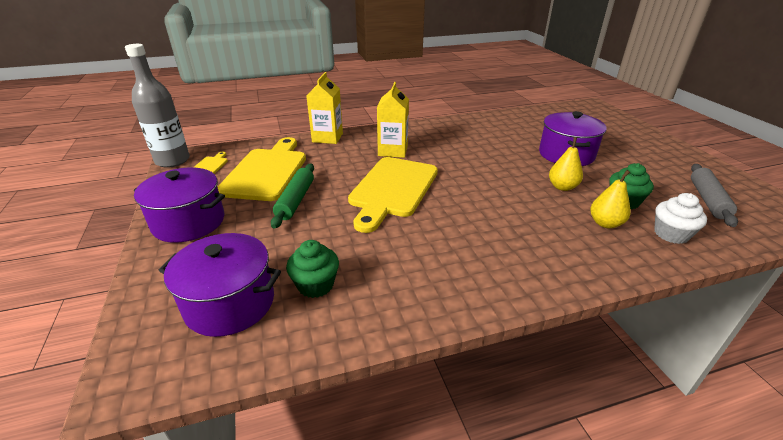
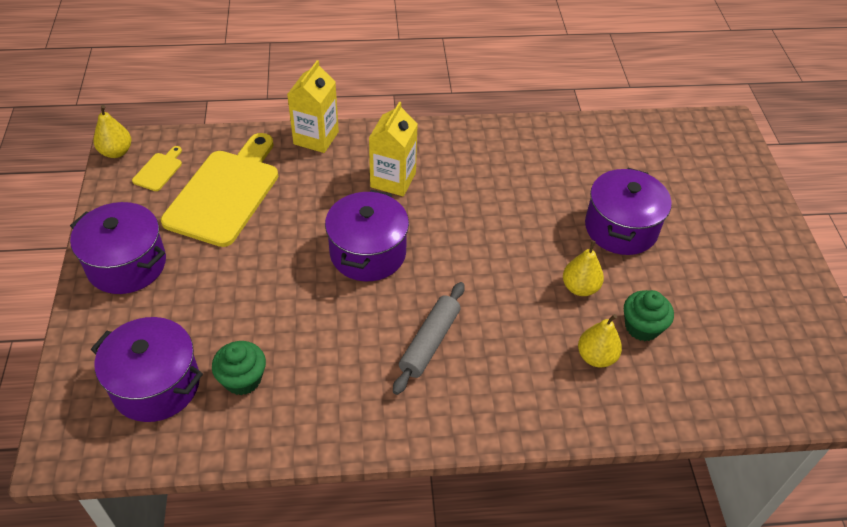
camera: 10 degrees right, 15 degrees up
grey bottle [125,44,190,168] -> yellow pear [93,105,131,158]
green rolling pin [271,164,314,229] -> none
yellow cutting board [348,157,438,233] -> purple pot [325,190,409,281]
white cupcake [654,193,707,244] -> none
grey rolling pin [691,164,738,227] -> grey rolling pin moved to [393,282,465,395]

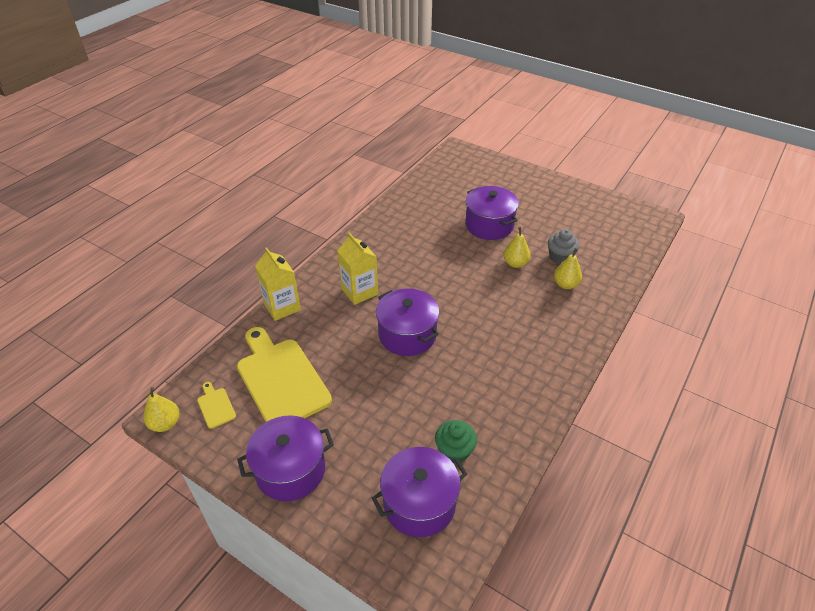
camera: 50 degrees left, 5 degrees down
grey rolling pin [393,282,465,395] -> none
green cupcake [624,290,674,341] -> grey cupcake [548,229,580,264]

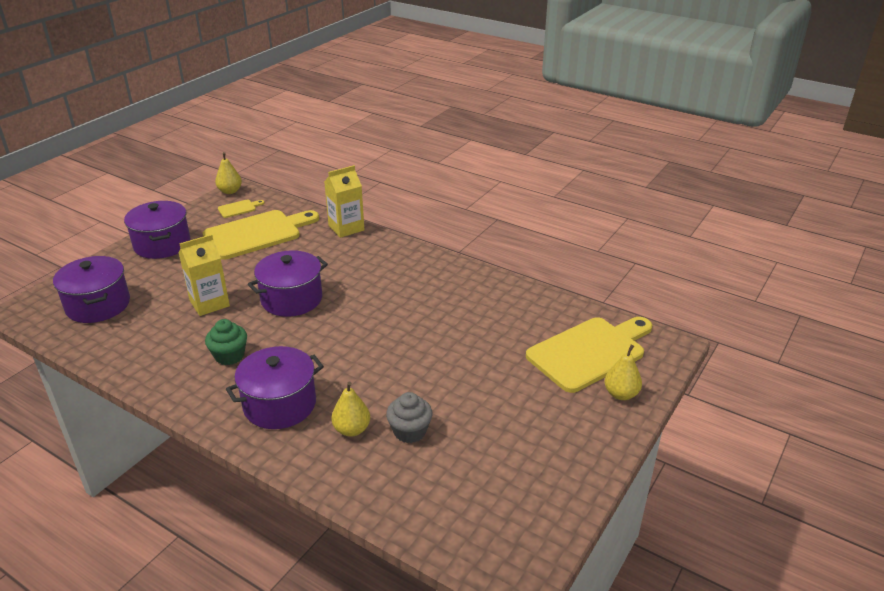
camera: 90 degrees right, 10 degrees down
yellow carton [337,232,378,305] -> yellow carton moved to [179,234,230,316]
green cupcake [435,420,477,463] -> green cupcake moved to [205,319,247,365]
purple pot [465,186,519,240] -> purple pot moved to [226,346,324,429]
yellow pear [503,227,530,268] -> yellow pear moved to [605,345,642,400]
none -> yellow cutting board [526,317,652,393]

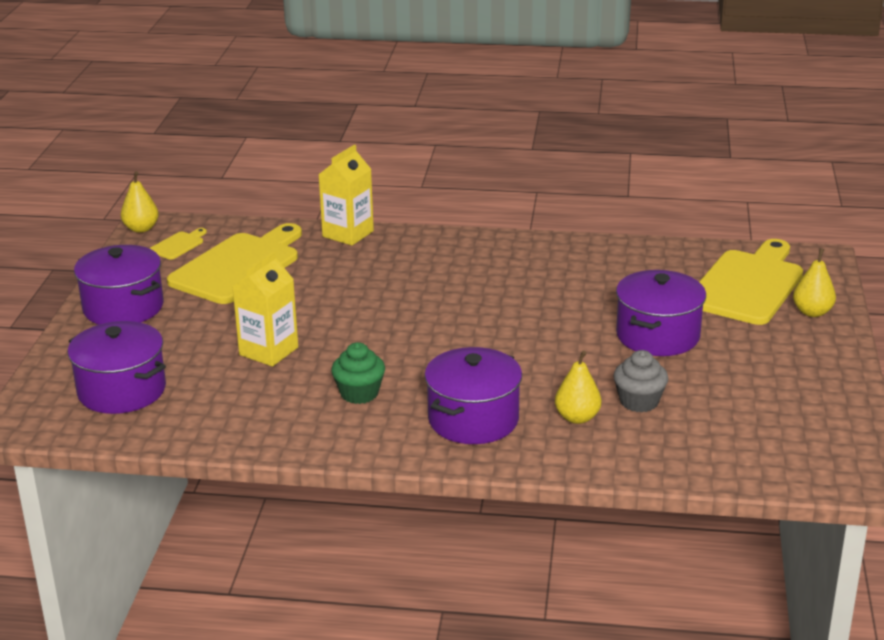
camera: 25 degrees left, 5 degrees down
purple pot [248,250,328,317] -> purple pot moved to [616,270,706,356]

